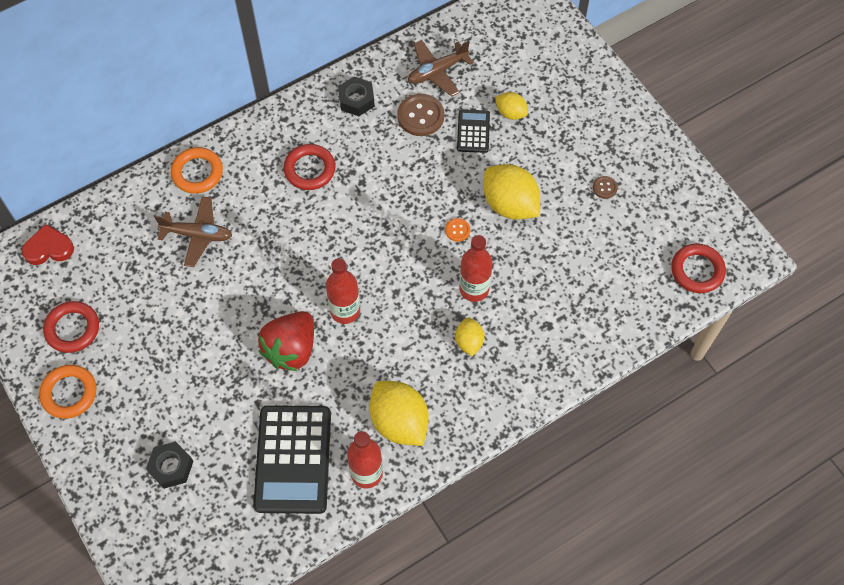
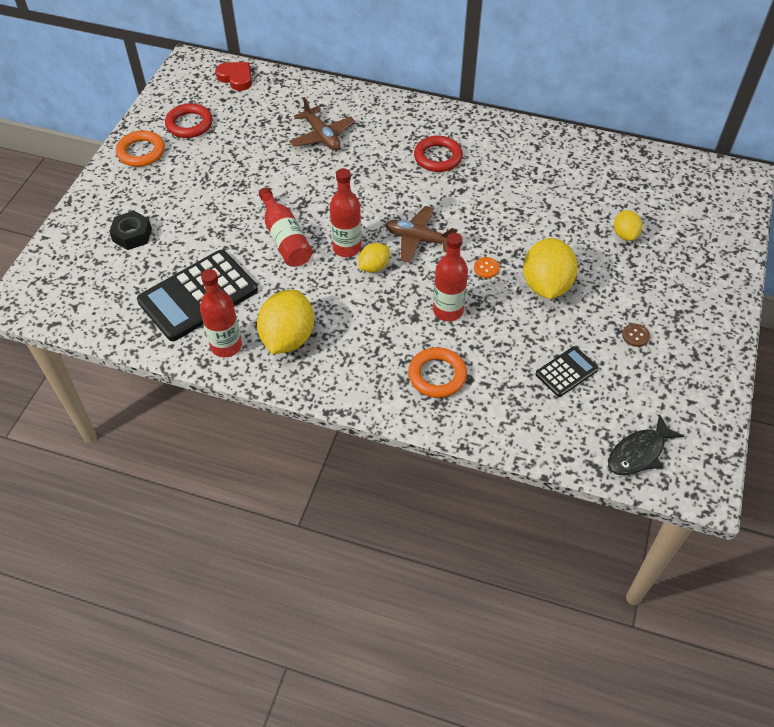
camera: 50 degrees right, 10 degrees down
orange ring [171,147,223,194] -> orange ring moved to [408,347,467,398]
red strawberry [258,311,314,371] -> red bottle [259,187,312,267]
black nut [338,76,375,116] -> none
brown button [397,94,444,136] -> none
brown plane [408,40,474,96] -> brown plane moved to [385,206,457,263]
yellow lemon [455,317,484,356] -> yellow lemon moved to [359,243,390,273]
black calculator [457,109,490,153] -> black calculator moved to [536,346,598,397]
red ring [671,244,726,293] -> black fish [608,414,684,476]

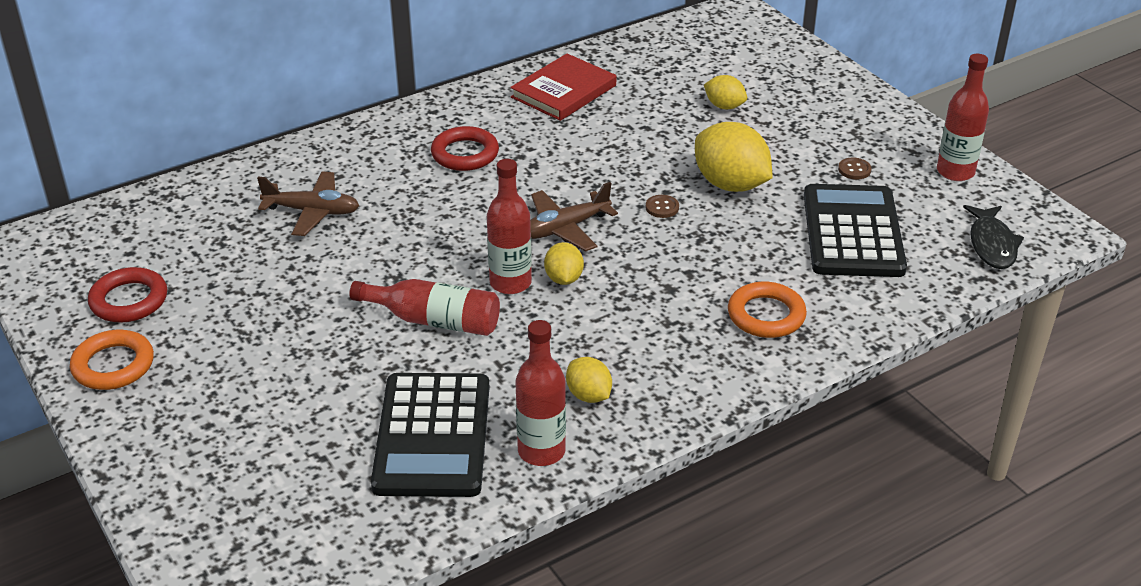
camera: 50 degrees left, 15 degrees down
black nut [109,211,152,250] -> none
red heart [215,62,252,91] -> none
yellow lemon [257,290,314,354] -> yellow lemon [566,357,612,403], size x0.54
red bottle [433,233,468,321] -> red bottle moved to [937,54,989,181]
orange button [474,257,499,278] -> brown button [646,195,679,218]
black calculator [536,346,598,397] -> black calculator [804,184,907,277], size x2.00
none -> red book [510,54,617,121]

